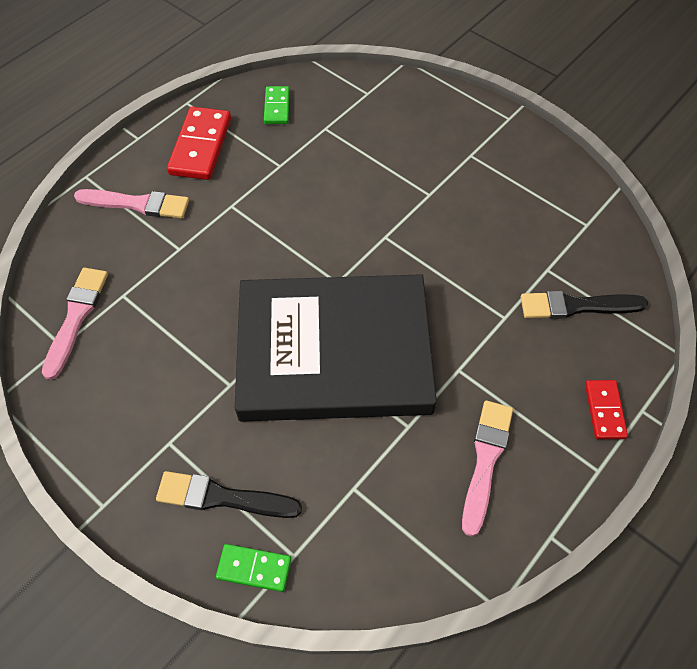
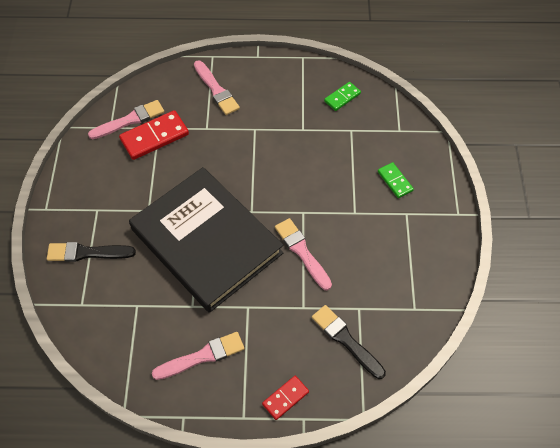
camera: 50 degrees right, 0 degrees up
black brush [156,471,302,518] -> black brush turned 60 degrees counterclockwise [47,242,136,262]
red domino [167,107,231,180] -> red domino moved to [119,110,189,160]
green domino [216,544,291,592] -> green domino moved to [378,162,414,198]
none -> pink brush [275,218,332,291]

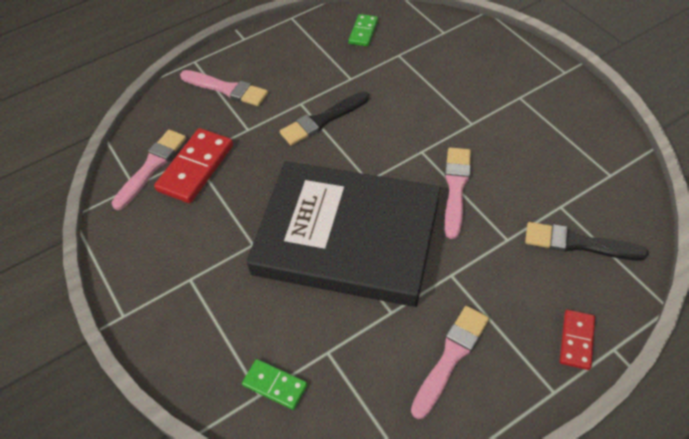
camera: 30 degrees left, 5 degrees down
black brush [47,242,136,262] -> black brush moved to [280,91,369,146]
pink brush [275,218,332,291] -> pink brush turned 75 degrees clockwise [445,147,471,239]
green domino [378,162,414,198] -> green domino moved to [242,359,308,410]

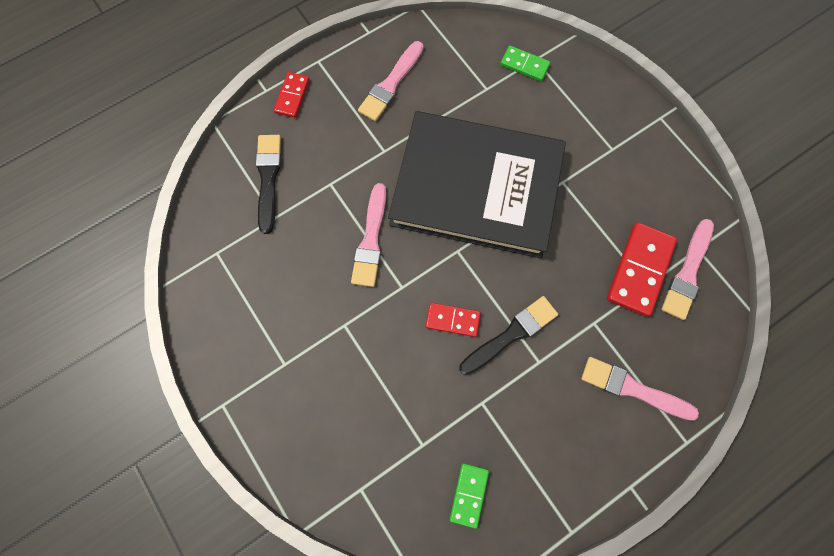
camera: 175 degrees right, 20 degrees up
black brush [525,222,648,261] -> black brush turned 105 degrees counterclockwise [256,135,281,234]
none -> red domino [426,303,481,337]

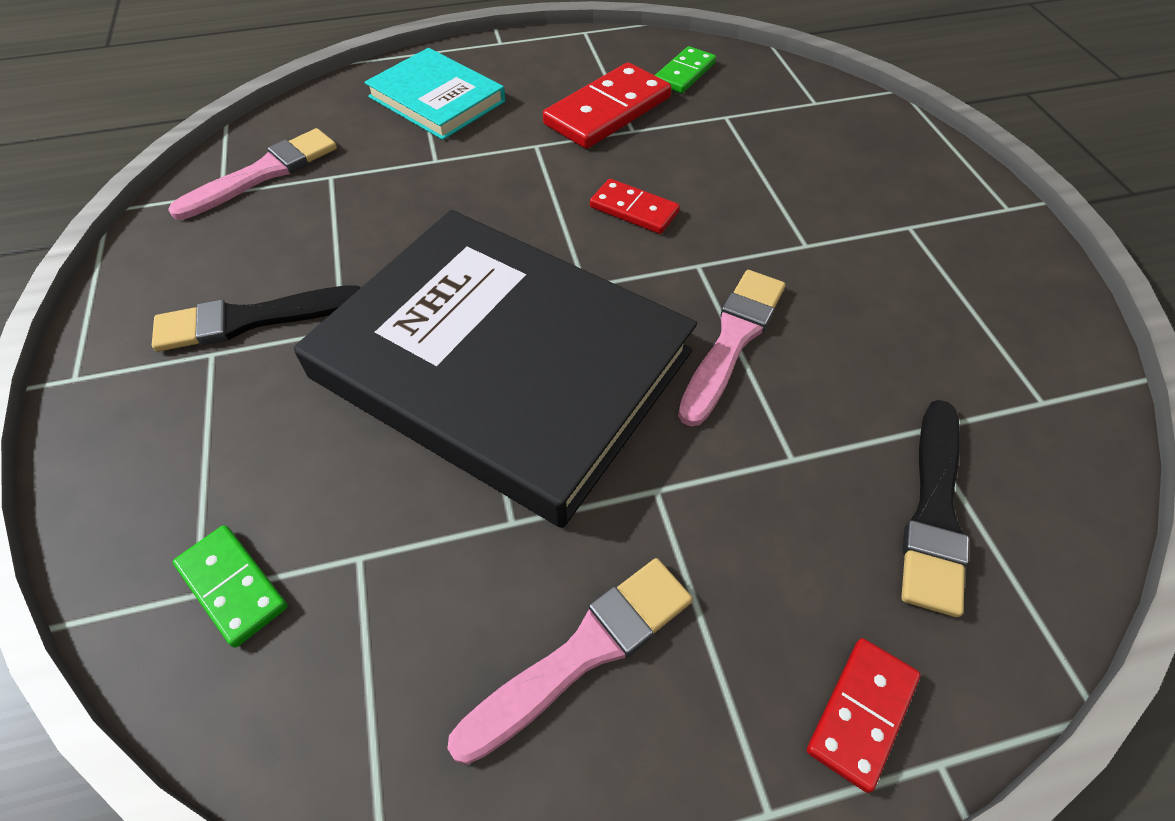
camera: 160 degrees left, 20 degrees down
black brush [459,296,558,375] -> black brush moved to [152,285,361,352]
pink brush [581,357,699,421] -> turquoise book [364,48,505,140]
red domino [607,222,677,317] -> red domino moved to [543,63,671,149]

